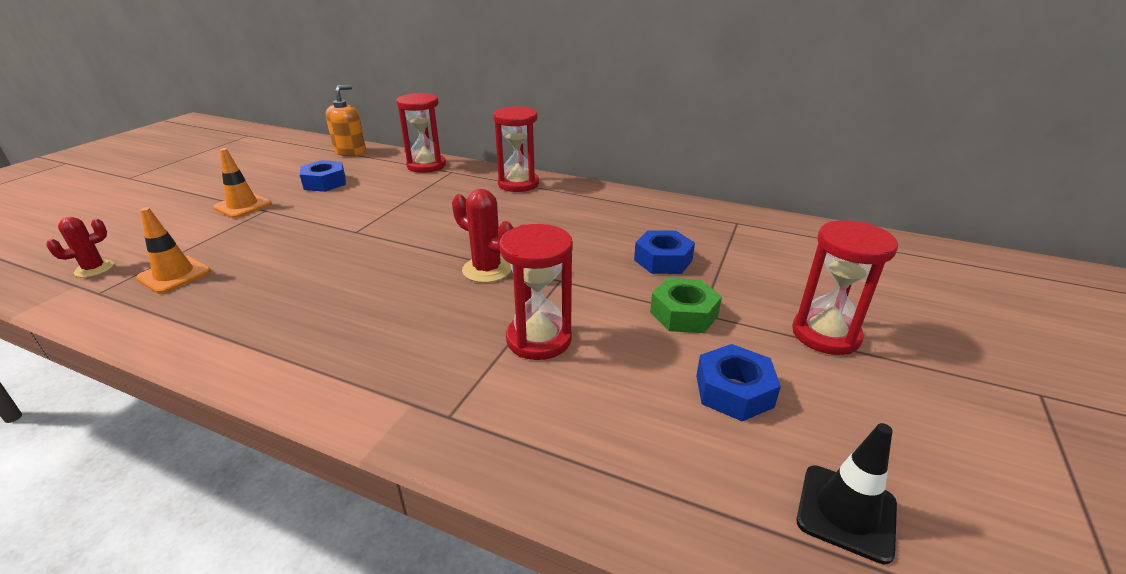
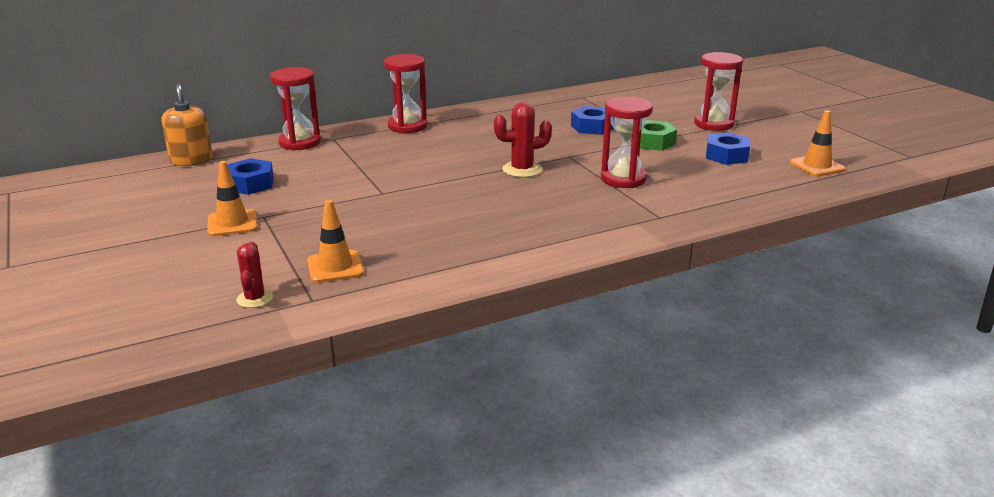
camera: 50 degrees left, 5 degrees down
black traffic cone [797,423,897,564] -> orange traffic cone [789,110,846,177]

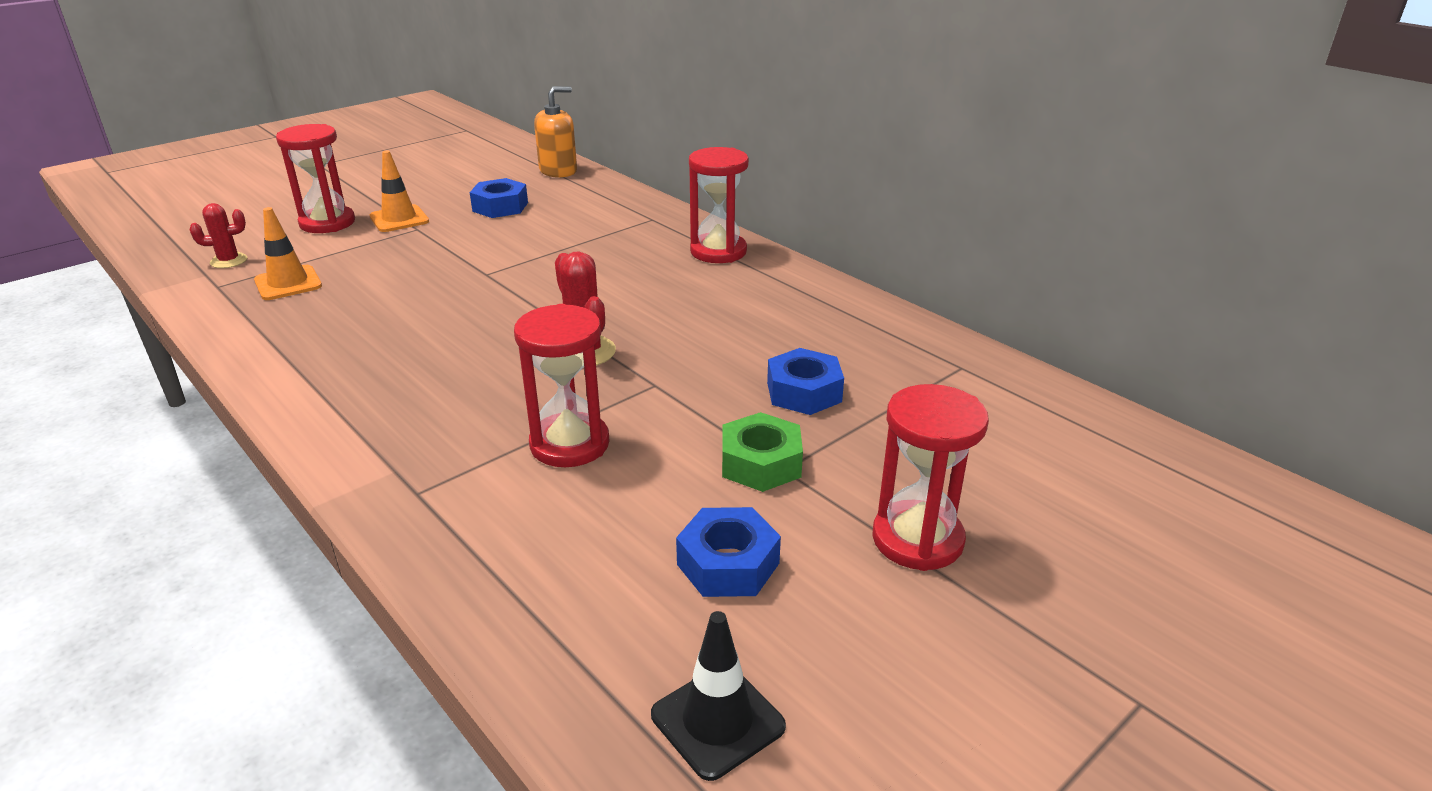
camera: 75 degrees right, 5 degrees up
red hourglass [270,67,321,151] -> red hourglass moved to [276,124,355,233]
orange traffic cone [789,110,846,177] -> black traffic cone [651,611,786,781]

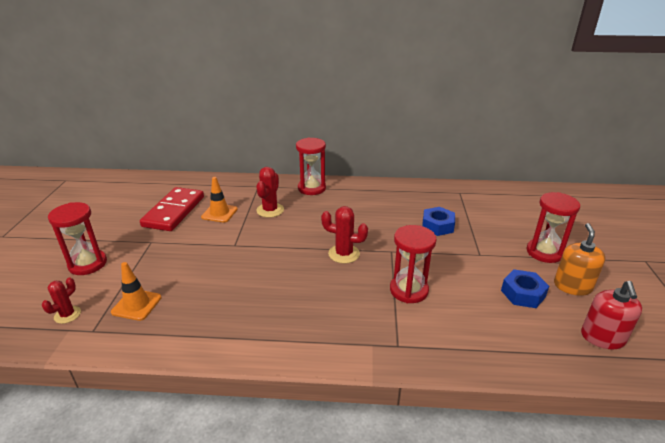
camera: 45 degrees left, 0 degrees up
orange traffic cone [370,151,429,232] -> orange traffic cone moved to [201,177,238,223]
blue nut [470,178,528,218] -> red domino [140,187,204,231]
orange soap dispenser [534,86,577,178] -> orange soap dispenser moved to [554,223,605,296]
black traffic cone [651,611,786,781] -> red soap dispenser [581,281,642,349]
green nut [722,412,803,492] -> none
none -> red cactus [256,167,284,218]

